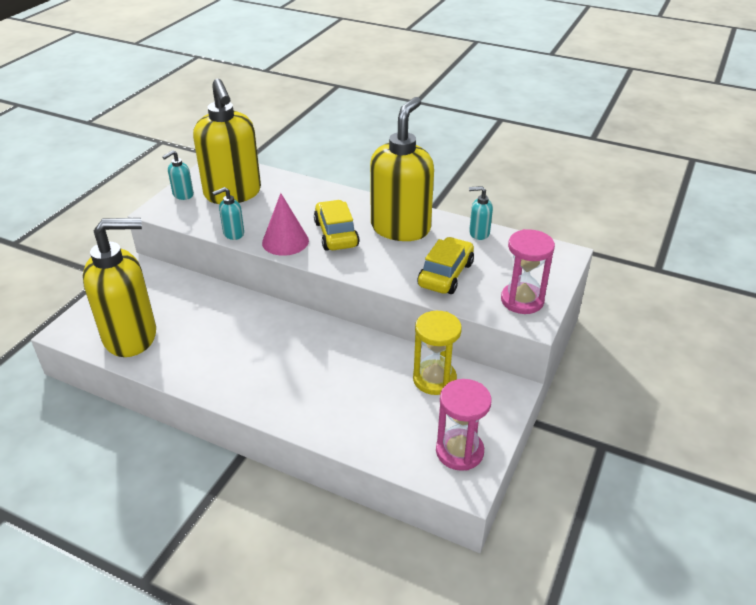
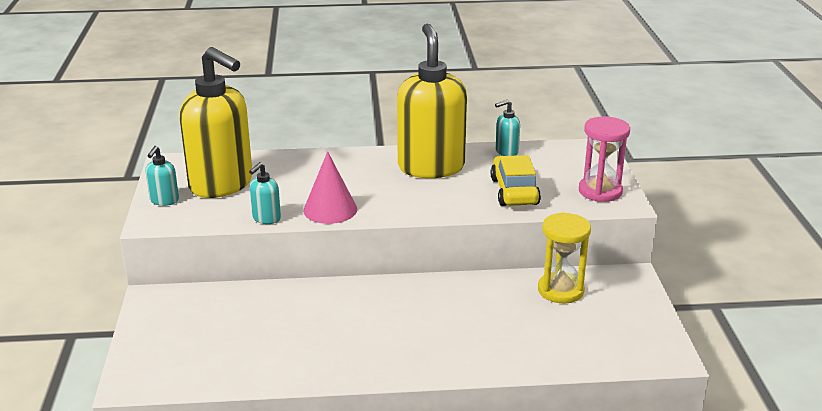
camera: 30 degrees left, 10 degrees down
yellow soap dispenser [83,218,156,357] -> none
yellow car [314,200,359,251] -> none
pink hourglass [436,379,492,471] -> none

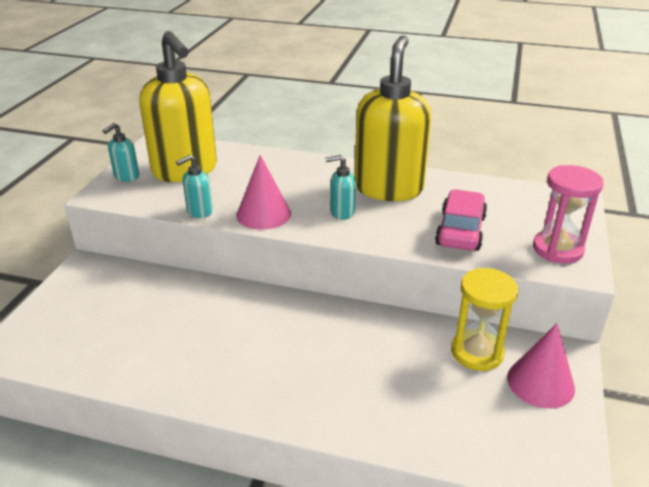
camera: 20 degrees right, 5 degrees up
yellow car [491,155,541,206] -> pink car [435,189,487,251]
turquoise soap dispenser [495,100,520,156] -> turquoise soap dispenser moved to [325,155,356,220]
none -> pink cone [507,323,575,408]

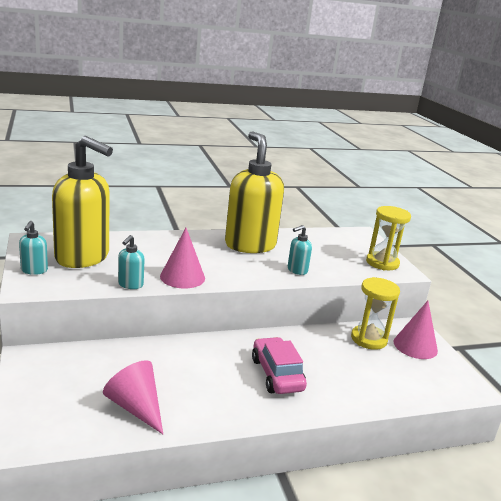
camera: 35 degrees left, 10 degrees down
turquoise soap dispenser [325,155,356,220] -> turquoise soap dispenser moved to [288,225,312,275]
pink car [435,189,487,251] -> pink car moved to [252,337,307,394]
pink hourglass [533,165,604,264] -> yellow hourglass [366,206,411,271]
none -> pink cone [103,360,163,434]

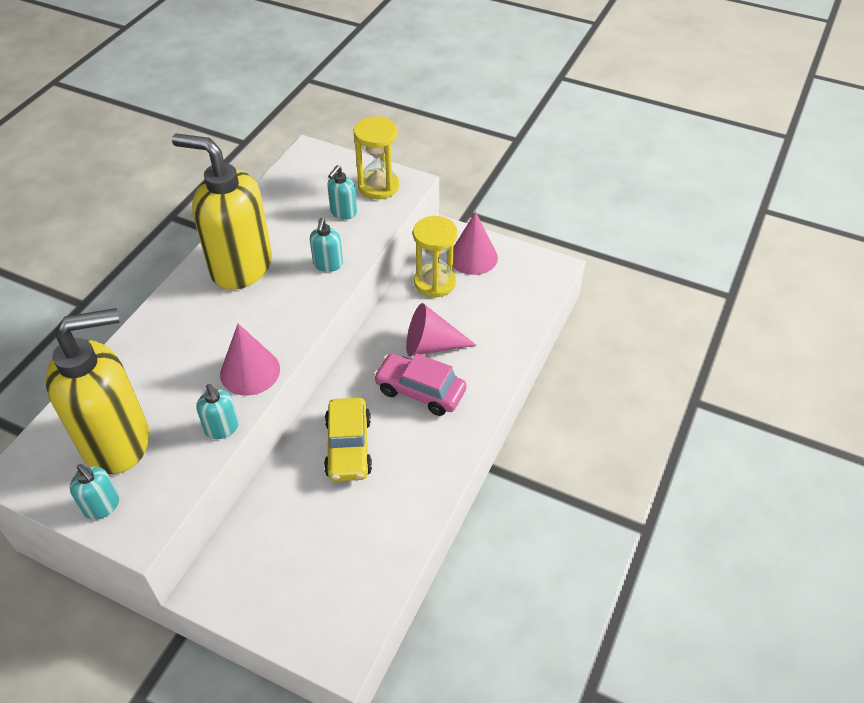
camera: 45 degrees left, 25 degrees up
pink cone [103,360,163,434] -> pink cone moved to [406,303,477,356]
none -> yellow car [324,398,372,481]
none -> turquoise soap dispenser [327,165,357,220]

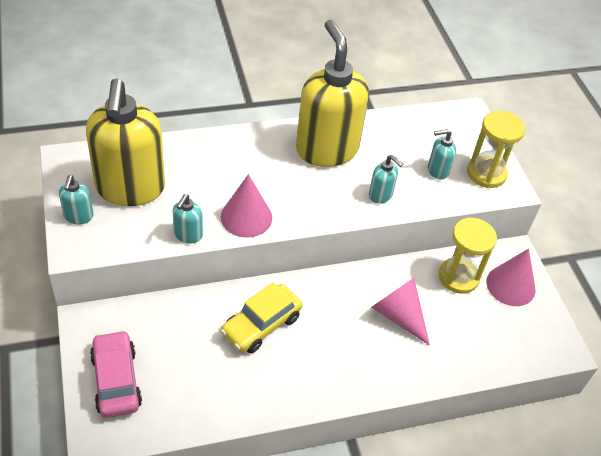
camera: 45 degrees right, 0 degrees up
yellow soap dispenser [45,308,149,474] -> yellow soap dispenser turned 60 degrees clockwise [86,78,165,206]
turquoise soap dispenser [310,218,343,272] -> turquoise soap dispenser turned 105 degrees counterclockwise [369,155,403,204]
pink car [373,353,466,416] -> pink car moved to [90,330,142,418]

